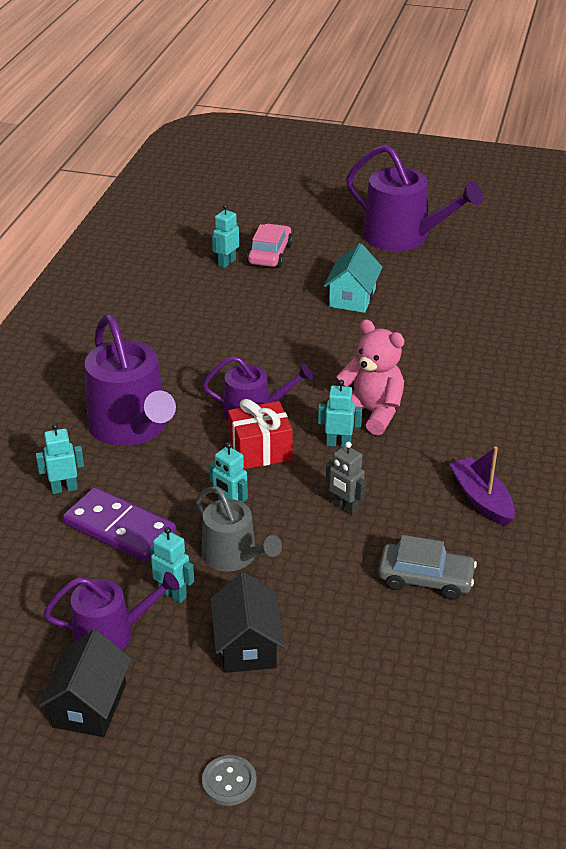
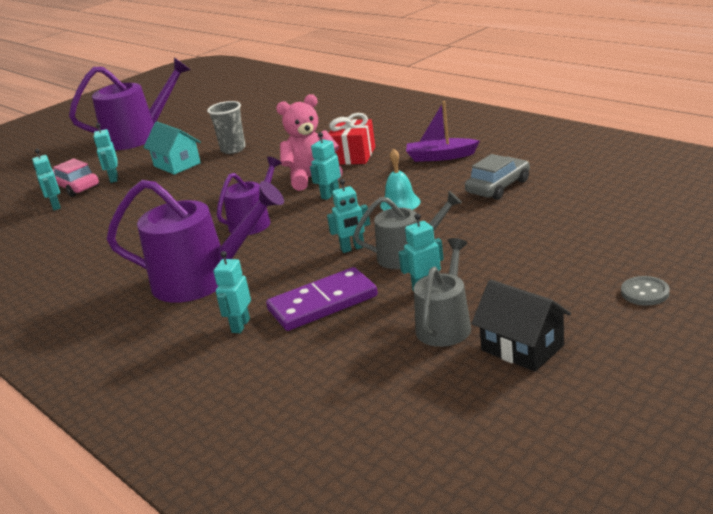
camera: 55 degrees left, 10 degrees down
purple watering can [44,572,180,650] -> grey watering can [414,238,471,347]
black house [210,572,284,673] -> none
red gift [228,399,293,469] -> red gift moved to [329,113,375,165]
grey robot [326,442,366,516] -> turquoise bell [380,148,420,211]
none -> turquoise robot [94,123,118,183]
none -> grey cup [207,101,246,154]

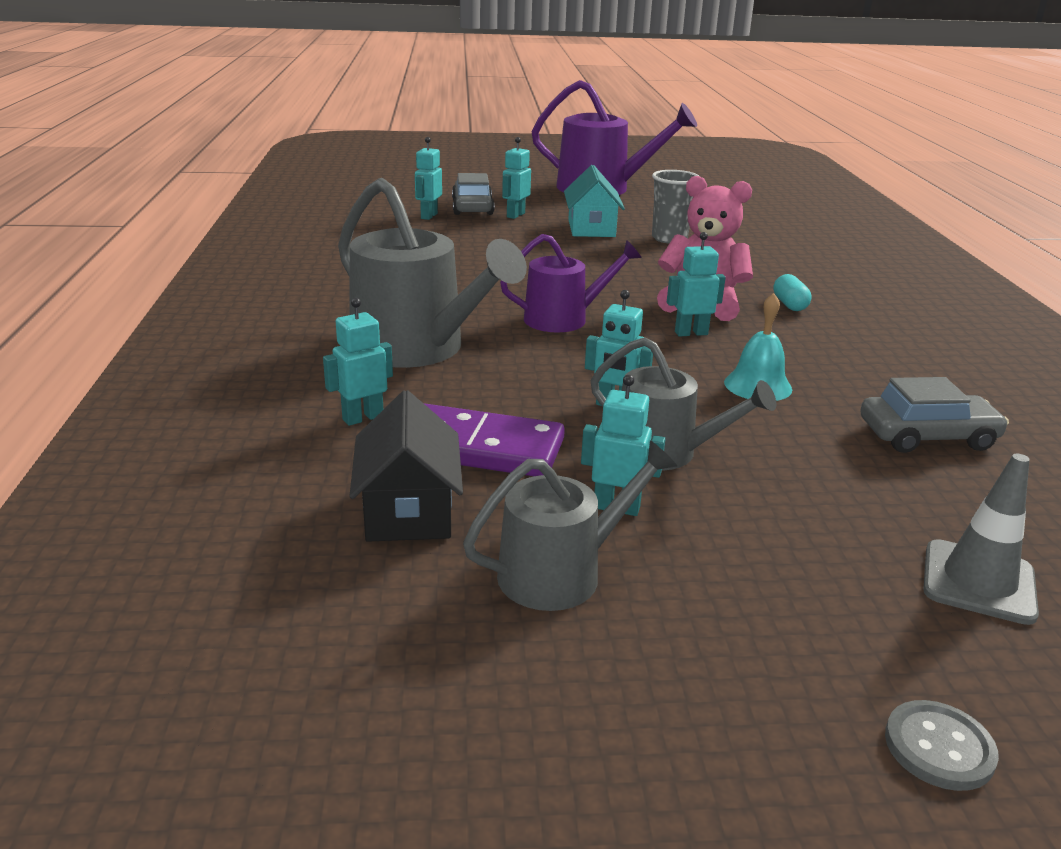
camera: 35 degrees right, 0 degrees up
pink car [53,158,99,197] -> grey car [452,173,495,215]
purple watering can [107,180,284,303] -> grey watering can [338,178,527,368]
red gift [329,113,375,165] -> turquoise capsule [773,274,811,311]
purple boat [406,101,480,162] -> none
black house [471,280,571,371] -> black house moved to [350,390,463,542]
none -> grey traffic cone [923,454,1039,625]

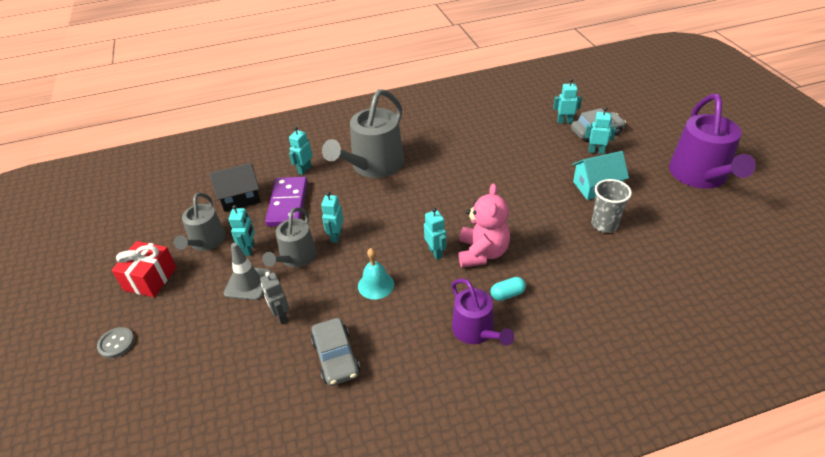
camera: 80 degrees right, 15 degrees up
turquoise robot [323,298,393,426] -> turquoise robot turned 105 degrees counterclockwise [289,127,312,175]
grey watering can [463,441,677,611] -> grey watering can turned 45 degrees clockwise [174,193,226,251]
purple watering can [500,234,642,332] -> purple watering can moved to [452,279,514,346]
grey traffic cone [923,454,1039,625] -> grey traffic cone moved to [224,243,271,300]
none -> red gift [112,241,177,297]
none -> grey robot [260,272,289,324]

